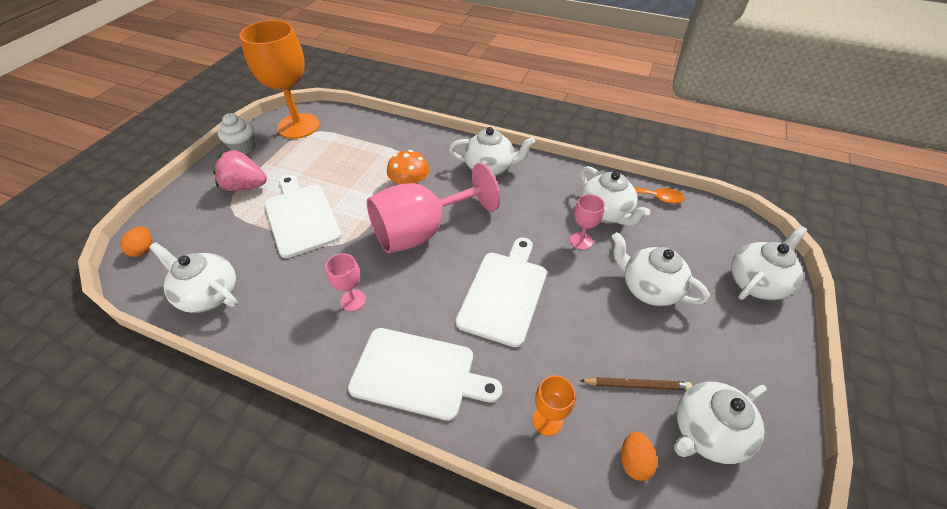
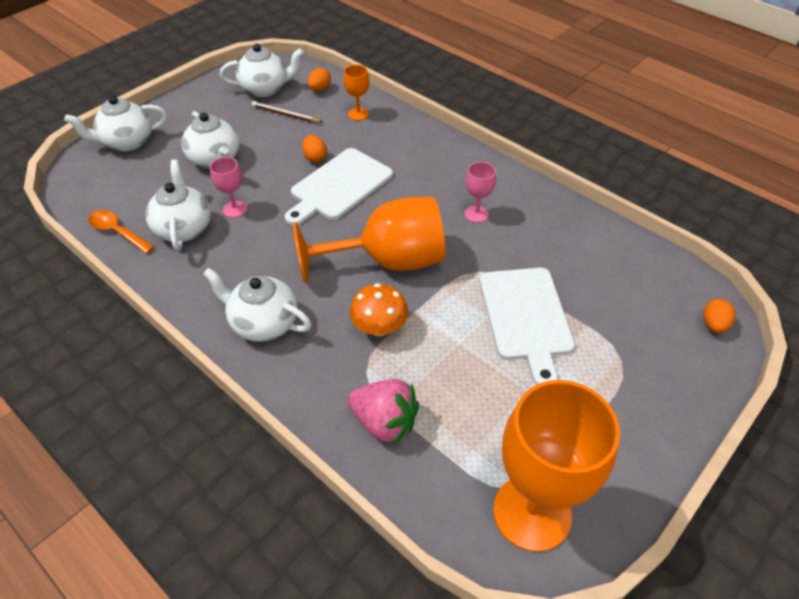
camera: 160 degrees left, 0 degrees up
white teapot [149,242,238,313] -> none
pink strawberry [213,150,267,191] -> pink strawberry moved to [348,379,419,445]
white cupcake [218,113,256,154] -> none
white cutting board [348,328,502,421] -> none
pink goblet [367,163,500,253] -> orange goblet [293,197,445,283]
none -> orange egg [302,135,327,163]

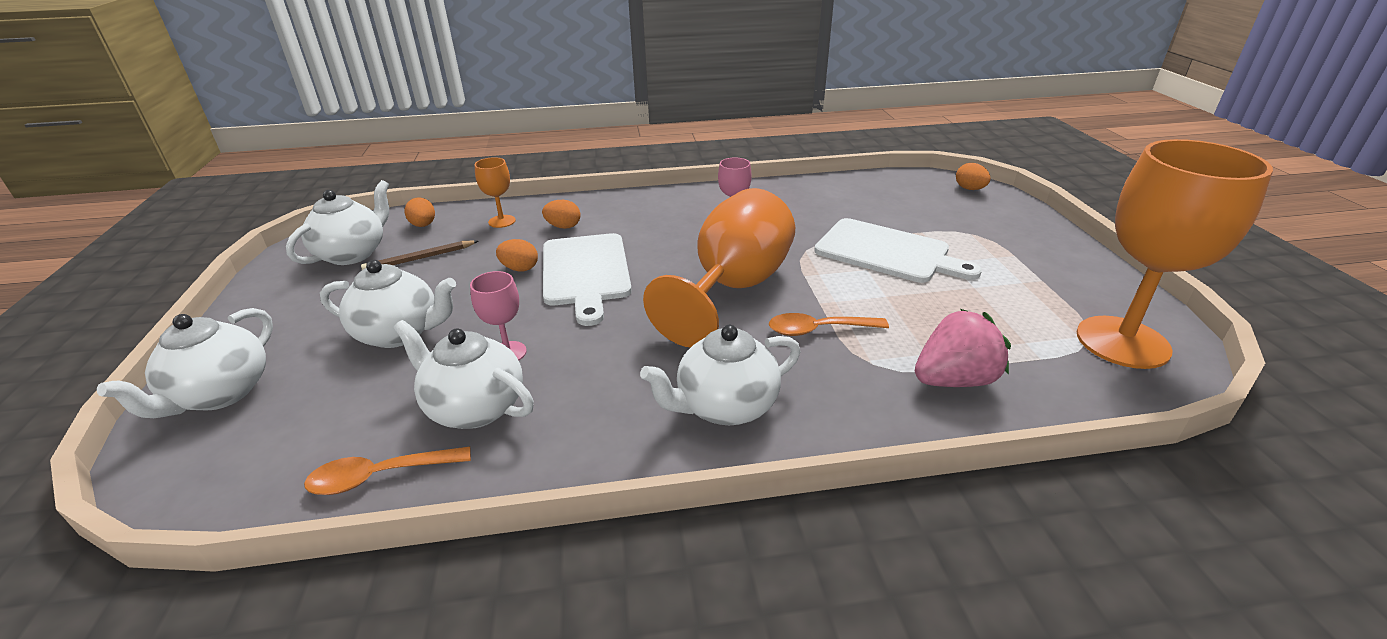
camera: 50 degrees left, 15 degrees down
orange mushroom [350,283,408,336] -> orange spoon [769,313,889,336]
none -> orange egg [542,200,581,229]

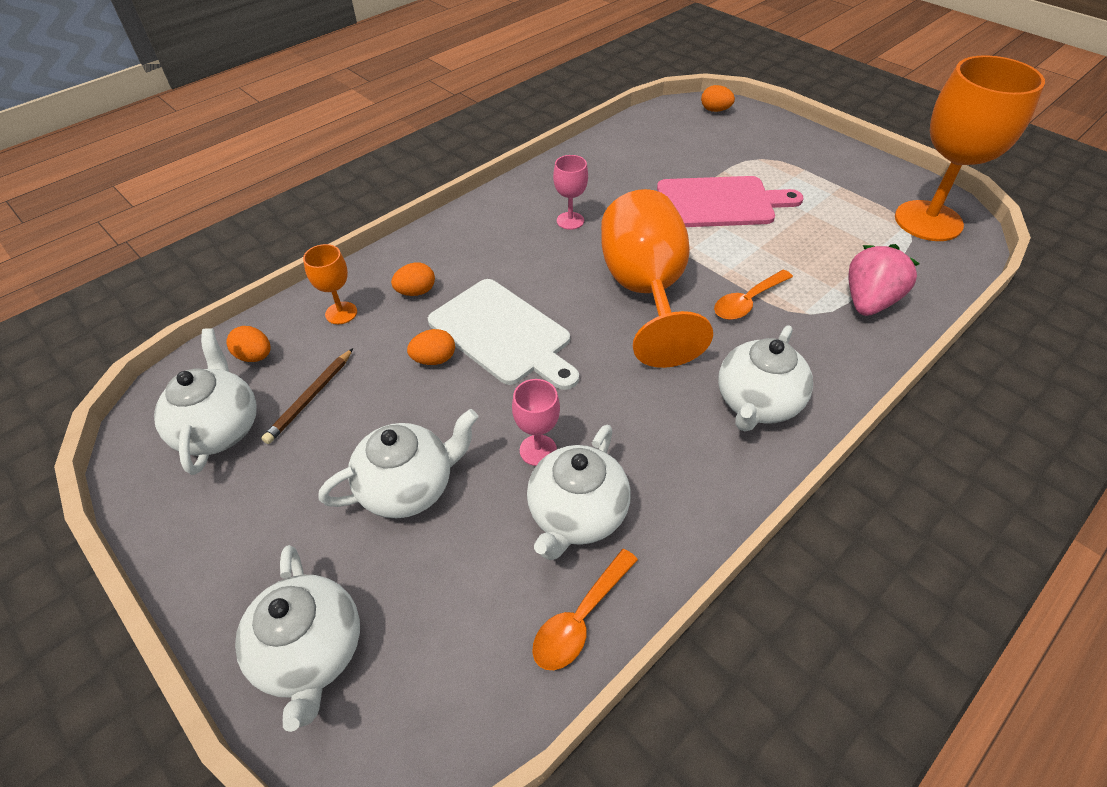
camera: 35 degrees left, 15 degrees up
white teapot [393,320,534,429] -> white teapot turned 60 degrees counterclockwise [527,424,631,560]
white cutting board [814,218,982,283] -> pink cutting board [657,176,804,227]

